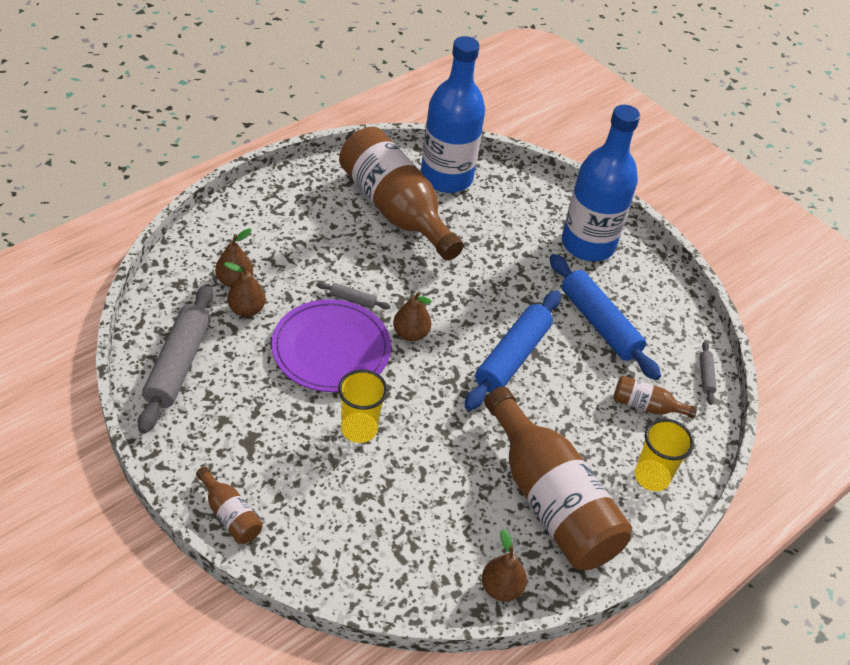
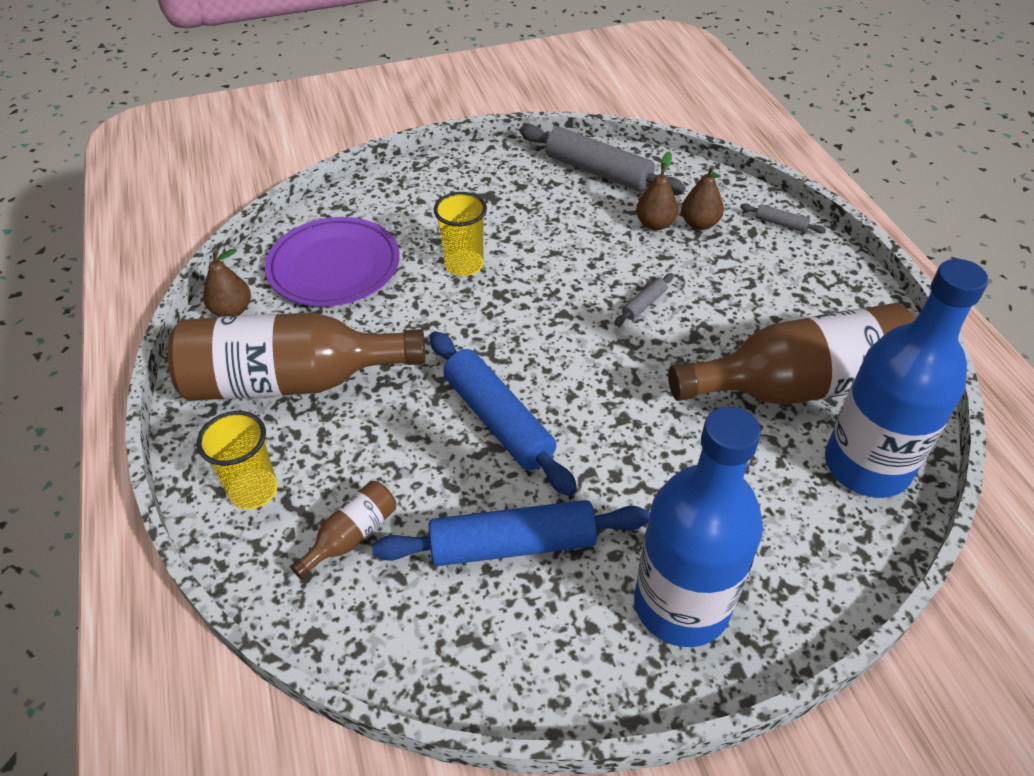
camera: 120 degrees right, 0 degrees up
brown bottle [196,467,263,544] -> none
purple plate [271,299,391,392] -> purple plate moved to [265,217,400,307]
brown pear [393,291,432,341] -> none
grey rolling pin [700,341,717,405] -> grey rolling pin moved to [740,203,826,234]

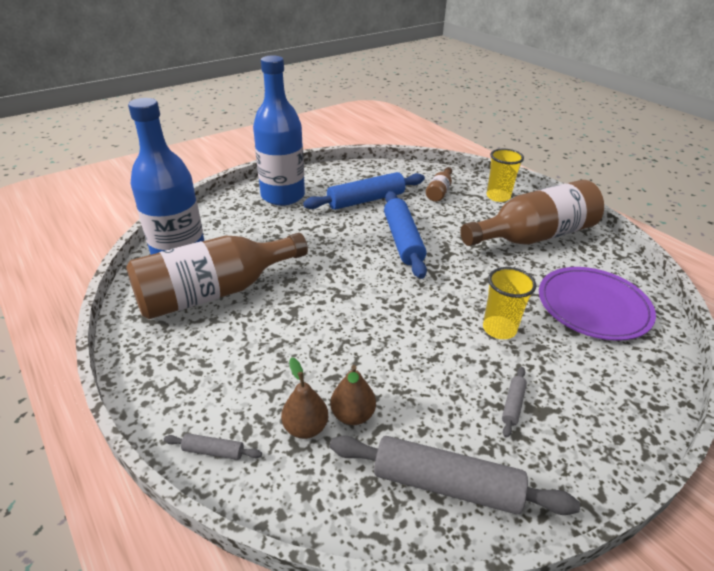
camera: 160 degrees right, 10 degrees down
brown pear [203,249,251,317] -> none
blue rolling pin [430,331,577,496] -> blue rolling pin turned 45 degrees clockwise [384,191,427,279]
grey rolling pin [614,273,674,326] -> grey rolling pin moved to [502,367,527,438]

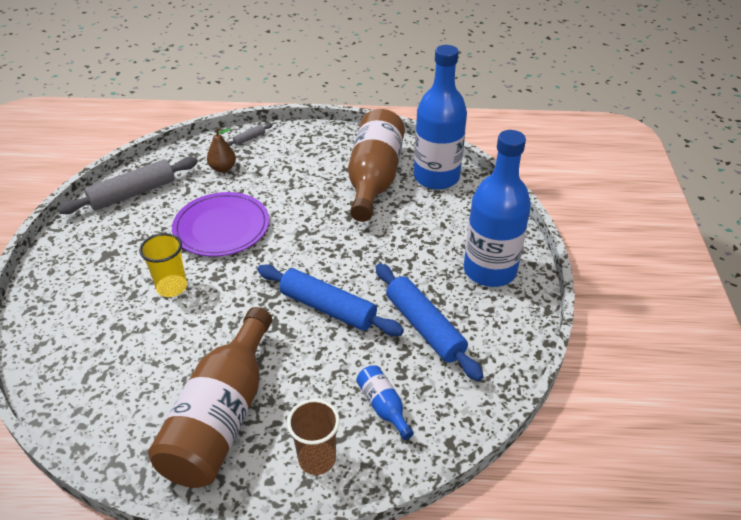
camera: 130 degrees right, 5 degrees up
blue rolling pin [303,172,425,210] -> blue rolling pin turned 45 degrees counterclockwise [376,263,484,381]
brown pear [330,365,376,425] -> none
brown bottle [426,167,452,202] -> blue bottle [356,365,414,440]
yellow cup [487,149,524,202] -> brown cup [287,399,340,475]
grey rolling pin [502,367,527,438] -> none
purple plate [539,267,656,341] -> purple plate moved to [172,192,269,257]

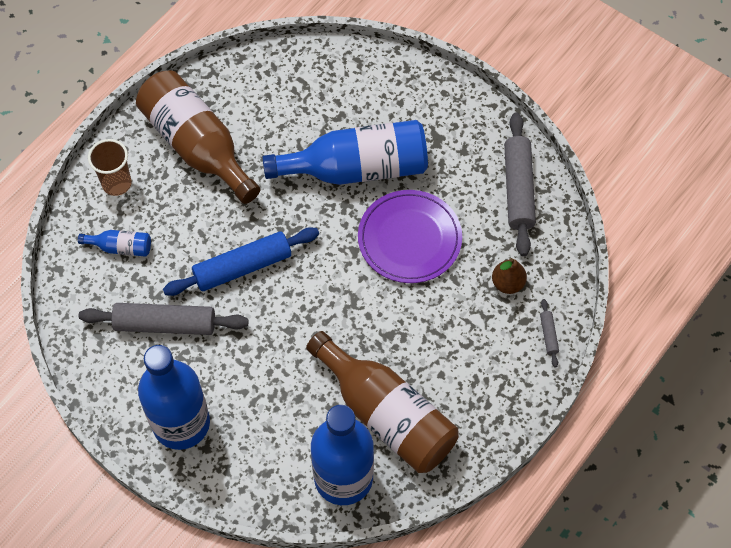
camera: 125 degrees right, 20 degrees up
yellow cup [139,233,187,297] -> blue bottle [262,120,428,185]
blue rolling pin [376,263,484,381] -> grey rolling pin [79,303,248,335]

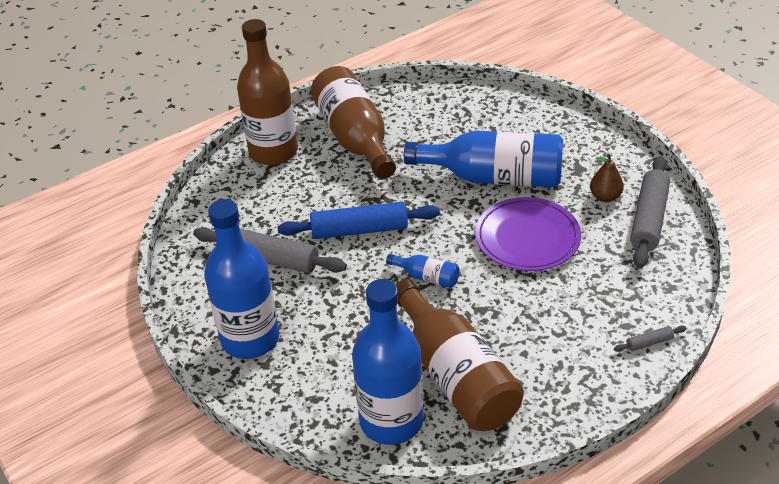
camera: 20 degrees right, 20 degrees down
blue bottle [78,230,151,257] -> blue bottle moved to [386,254,459,288]
brown cup [88,139,132,196] -> brown bottle [237,19,298,165]
brown pear [492,258,527,294] -> brown pear moved to [590,154,624,202]
grey rolling pin [540,299,559,367] -> grey rolling pin turned 60 degrees clockwise [614,326,687,352]

